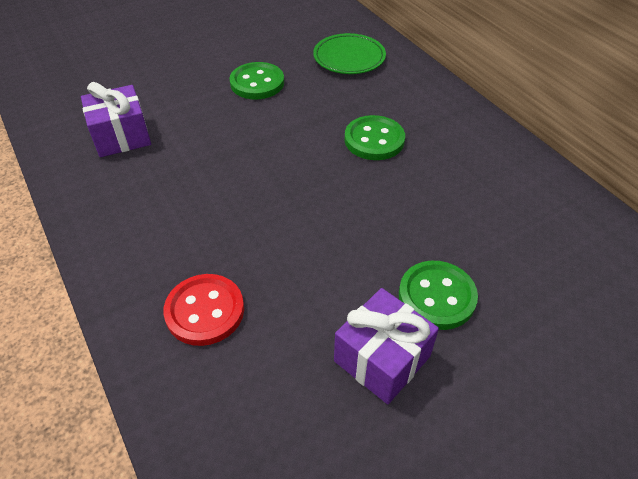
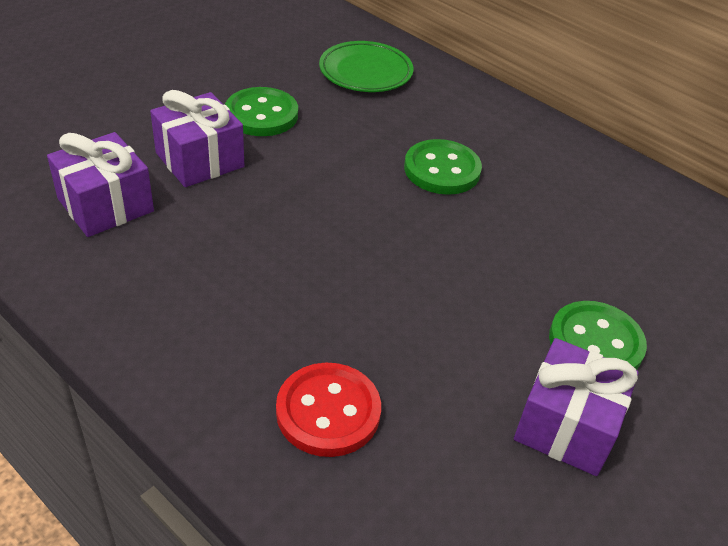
camera: 20 degrees left, 5 degrees down
none -> purple gift [150,90,244,187]

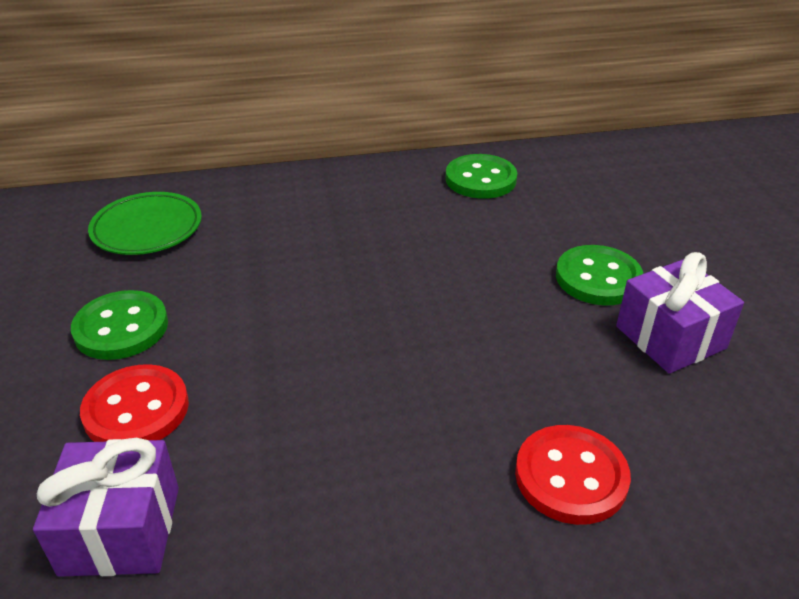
camera: 50 degrees left, 5 degrees down
purple gift [150,90,244,187] -> red button [80,364,189,442]
green button [404,139,482,195] -> green button moved to [446,154,517,199]

